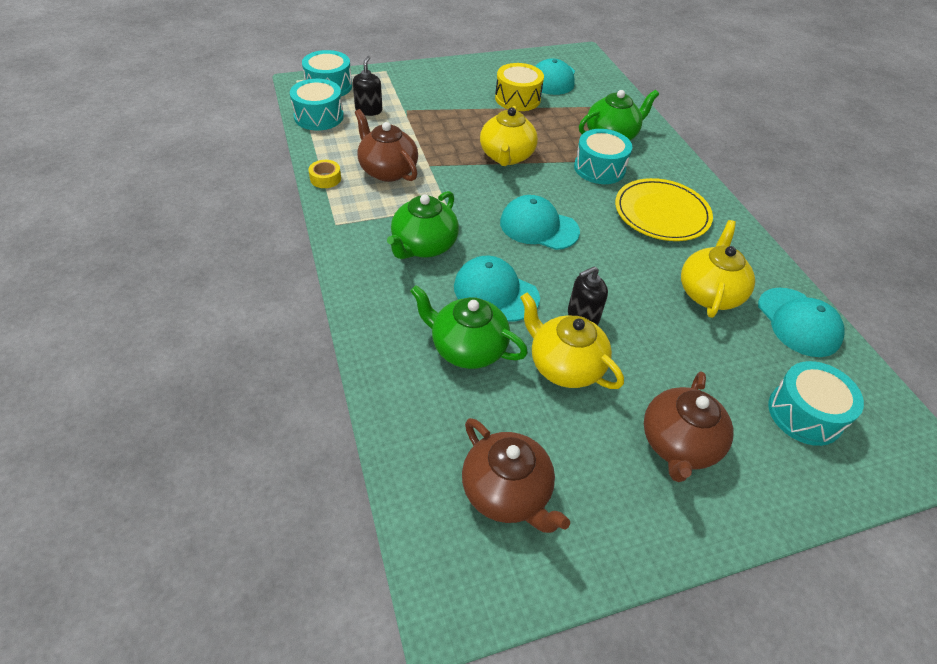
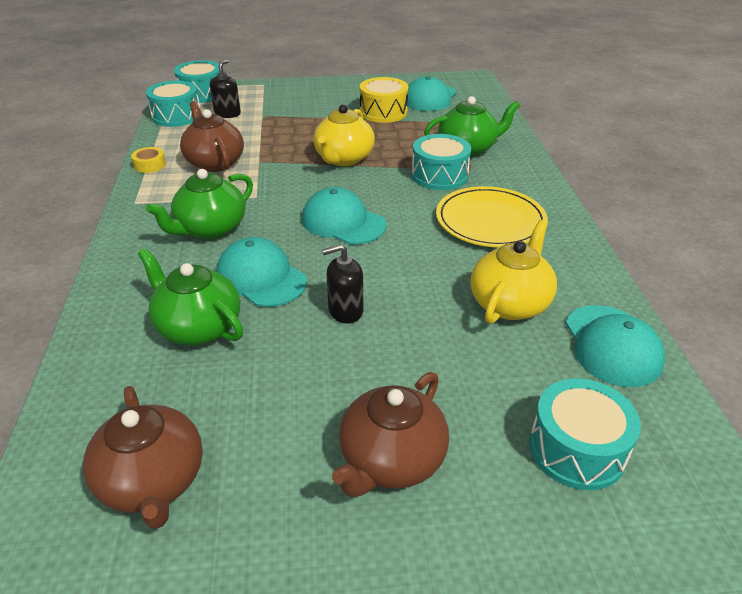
camera: 15 degrees right, 10 degrees down
yellow teapot [520,293,624,389] -> none

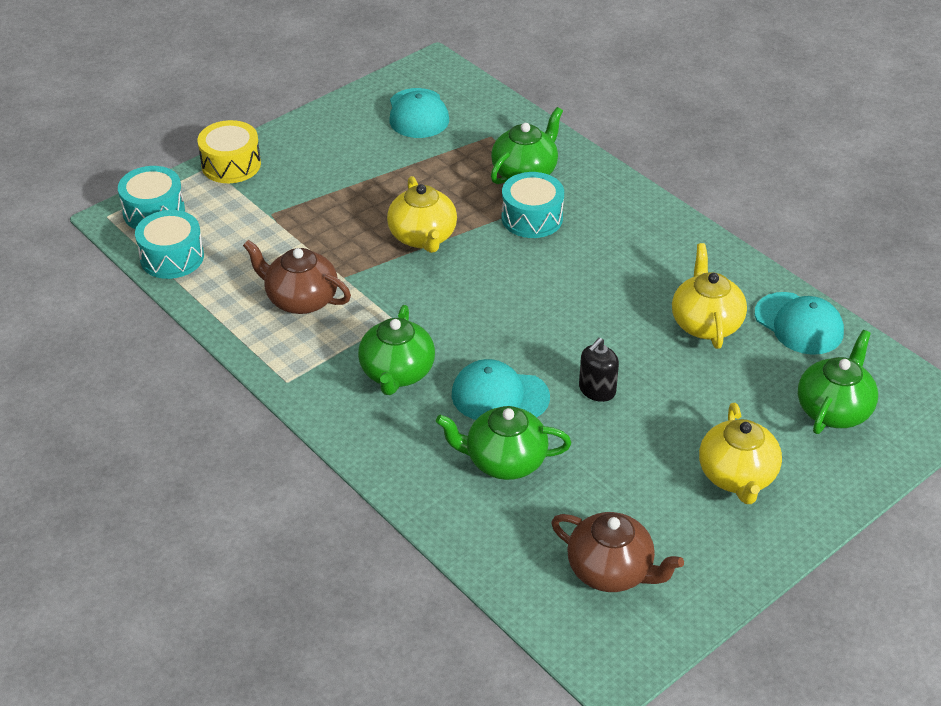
camera: 35 degrees left, 5 degrees up
yellow tape [131,147,166,173] -> none
black soap dispenser [210,60,241,118] -> none
turquoise cap [302,187,386,244] -> none
brown teapot [332,372,449,497] -> yellow teapot [699,403,782,504]
yellow drum [360,77,408,123] -> yellow drum moved to [198,120,261,183]
yellow plate [436,186,548,247] -> none
turquoise drum [529,378,641,490] -> green teapot [798,330,878,434]

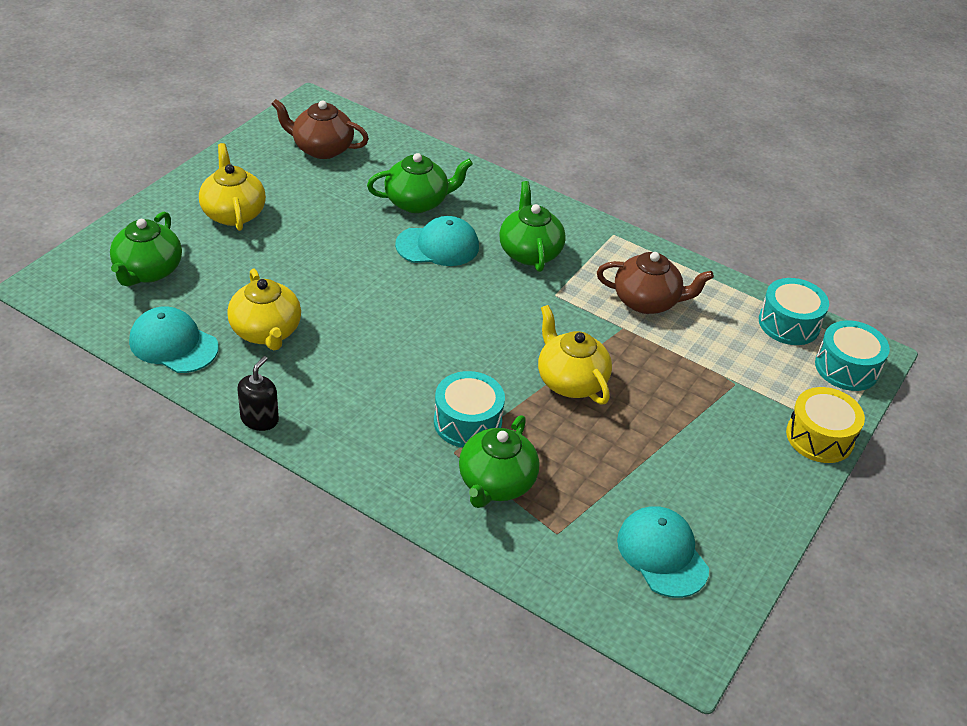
camera: 160 degrees right, 0 degrees up
black soap dispenser [579,338,619,402] -> black soap dispenser moved to [237,356,279,431]

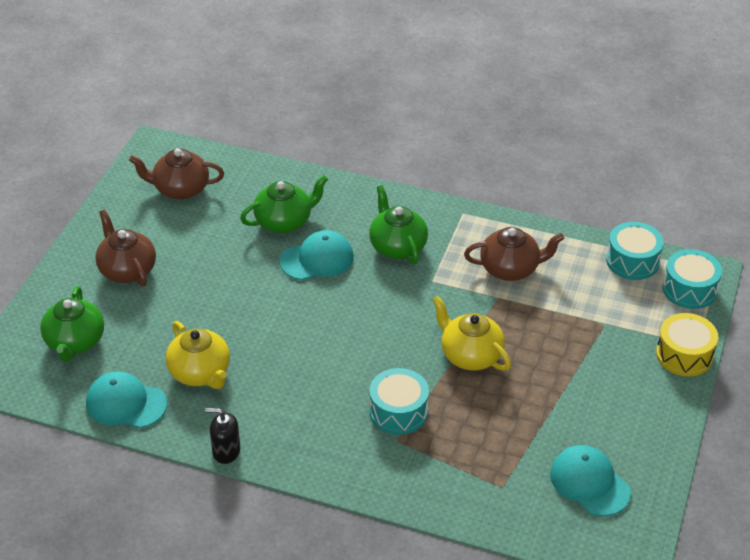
camera: 10 degrees left, 0 degrees up
yellow teapot [199,143,266,231] -> brown teapot [95,210,156,287]
black soap dispenser [237,356,279,431] -> black soap dispenser turned 90 degrees counterclockwise [205,408,240,464]
green teapot [459,415,539,508] -> none

